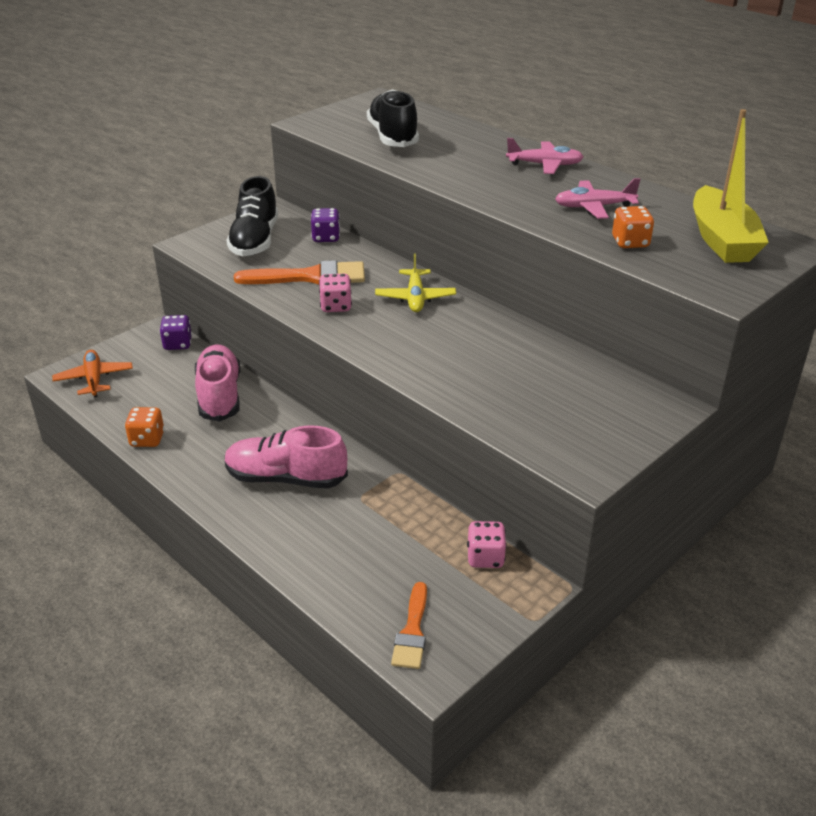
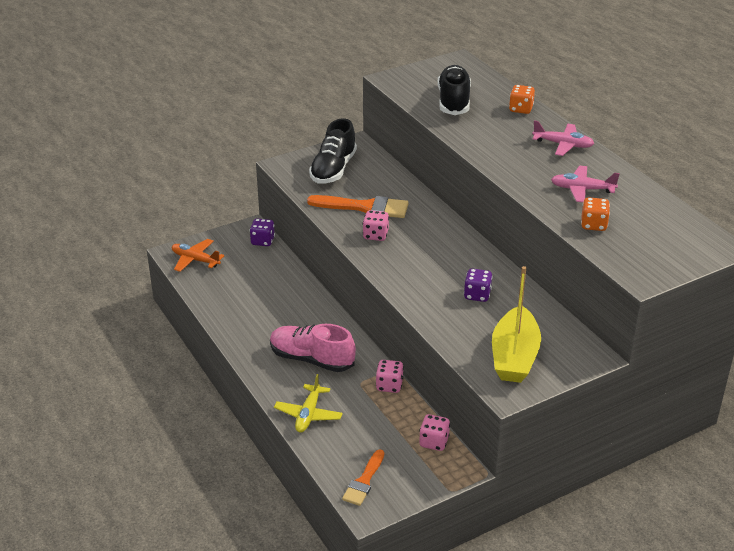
camera: 15 degrees right, 0 degrees up
orange plane [52,350,133,397] -> orange plane turned 60 degrees counterclockwise [172,239,225,272]
orange dice [125,407,165,447] -> orange dice moved to [509,85,535,114]
pink shoe [195,345,240,422] -> none
purple dice [311,208,340,242] -> purple dice moved to [464,268,493,302]
yellow plane [375,254,456,312] -> yellow plane moved to [274,374,343,433]
yellow boat [693,109,769,263] -> yellow boat moved to [492,266,541,383]
none -> pink dice [376,360,404,393]

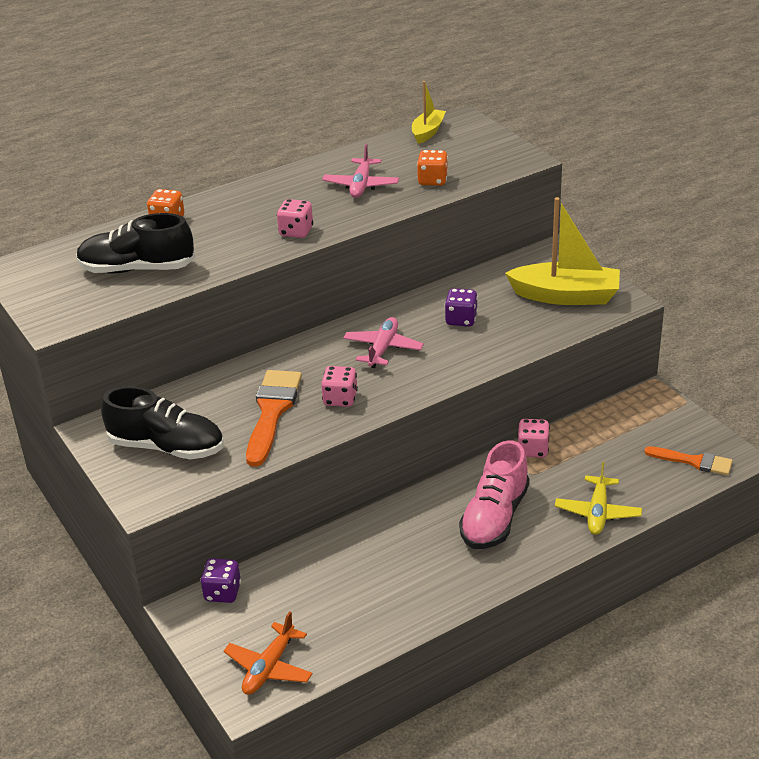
camera: 90 degrees left, 0 degrees up
yellow plane [274,374,343,433] -> yellow plane turned 90 degrees clockwise [555,462,642,535]
pink dice [419,414,450,451] -> pink dice moved to [277,199,313,238]
pink plane [532,121,594,156] -> pink plane moved to [343,317,424,368]
none -> yellow boat [412,81,446,144]

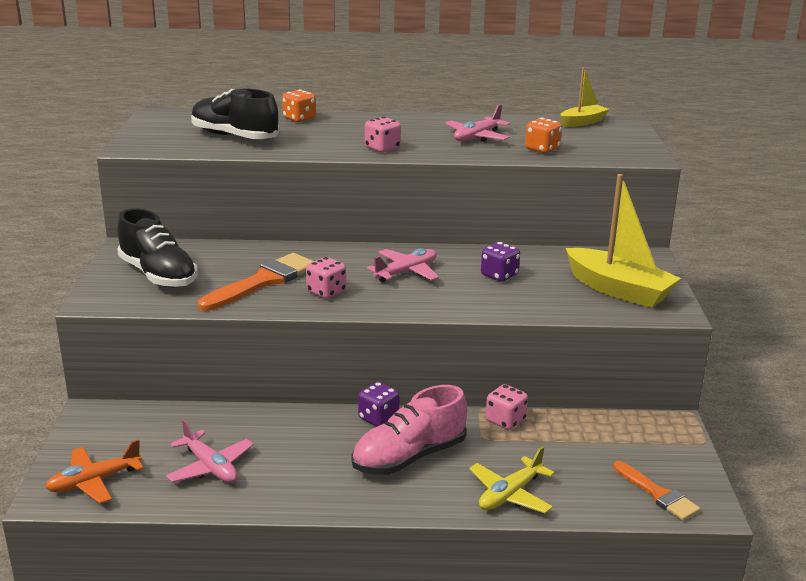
camera: 30 degrees right, 10 degrees down
purple dice [200,558,241,603] -> purple dice moved to [358,382,400,426]
none -> pink plane [166,419,254,483]

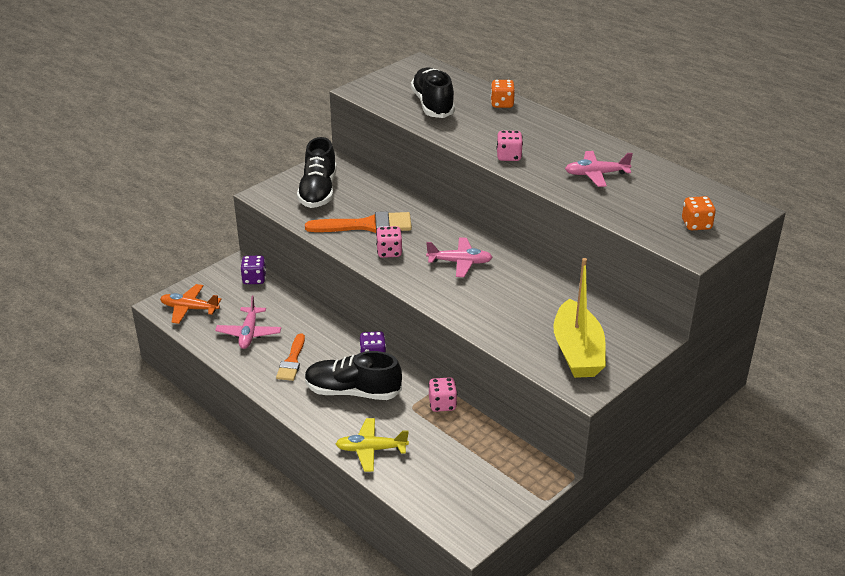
camera: 45 degrees right, 10 degrees up
pink shoe [352,385,467,475] -> black shoe [305,351,402,400]
purple dice [481,242,520,282] -> purple dice moved to [241,255,266,284]
orange dice [525,118,562,153] -> orange dice moved to [682,196,716,230]
yellow boat [560,67,609,127] -> none
orange brush [613,461,700,521] -> orange brush moved to [276,333,305,381]

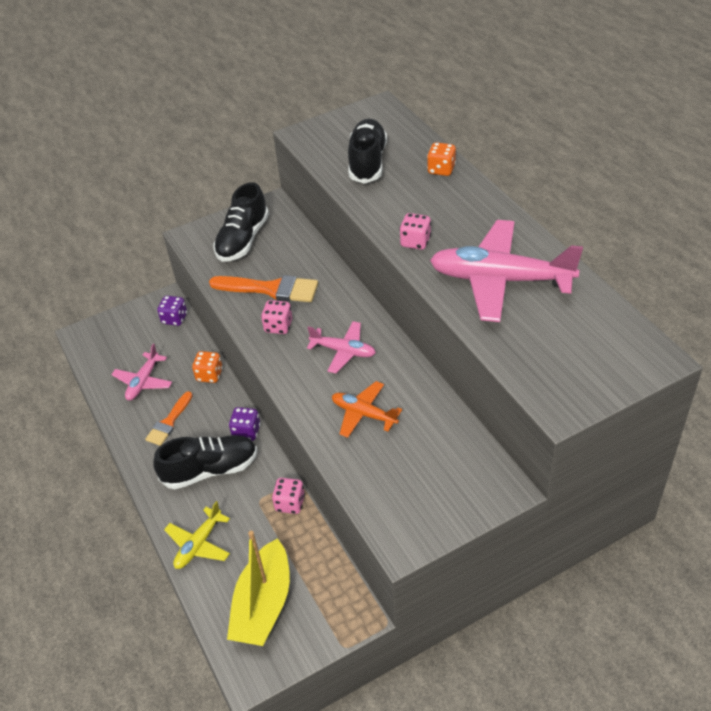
camera: 20 degrees right, 10 degrees up
orange plane [160,284,221,324] -> orange plane moved to [332,381,402,438]
black shoe [305,351,402,400] -> black shoe turned 135 degrees clockwise [153,435,258,489]
yellow plane [336,418,409,472] -> yellow plane turned 75 degrees counterclockwise [164,501,230,569]
yellow boat [553,258,606,378] -> yellow boat moved to [227,531,290,646]
pink plane [565,151,633,187] -> pink plane [430,220,583,322], size x1.94
orange dice [682,196,716,230] -> orange dice moved to [192,351,223,383]

